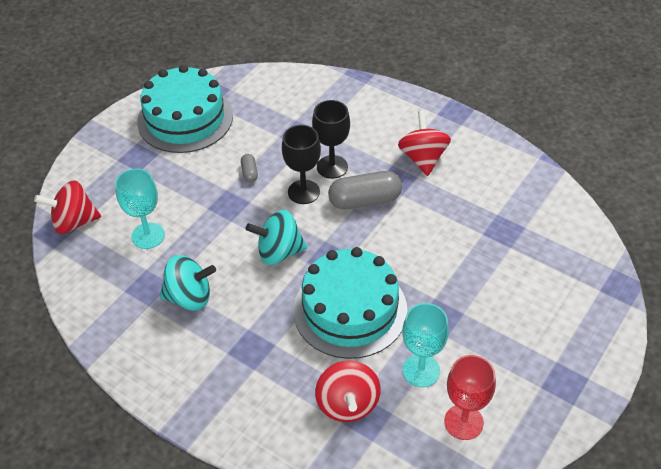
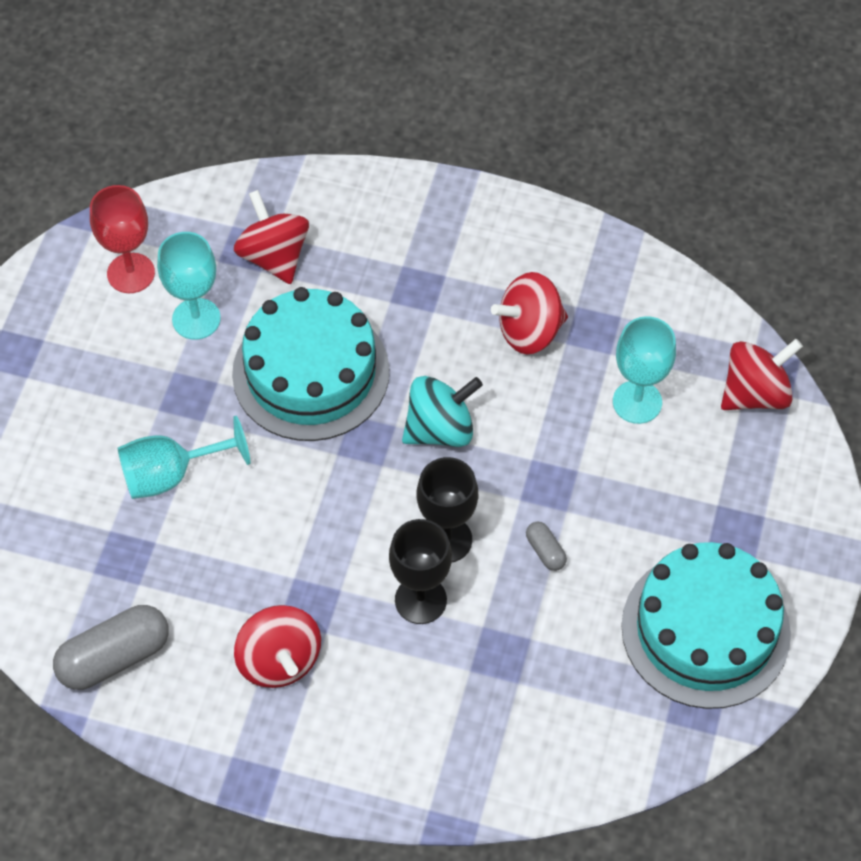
camera: 160 degrees right, 10 degrees up
turquoise spinning top [160,255,216,311] -> red spinning top [491,272,568,354]
grey capsule [328,171,402,210] -> grey capsule moved to [53,605,169,690]
none -> turquoise goblet [118,416,250,499]

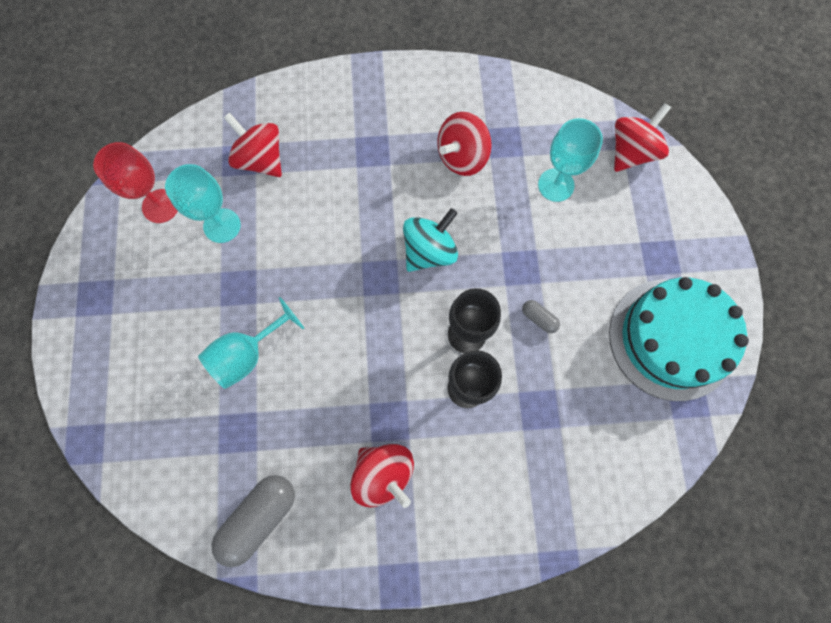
camera: 20 degrees left, 15 degrees up
turquoise cake [232,287,389,441] -> none

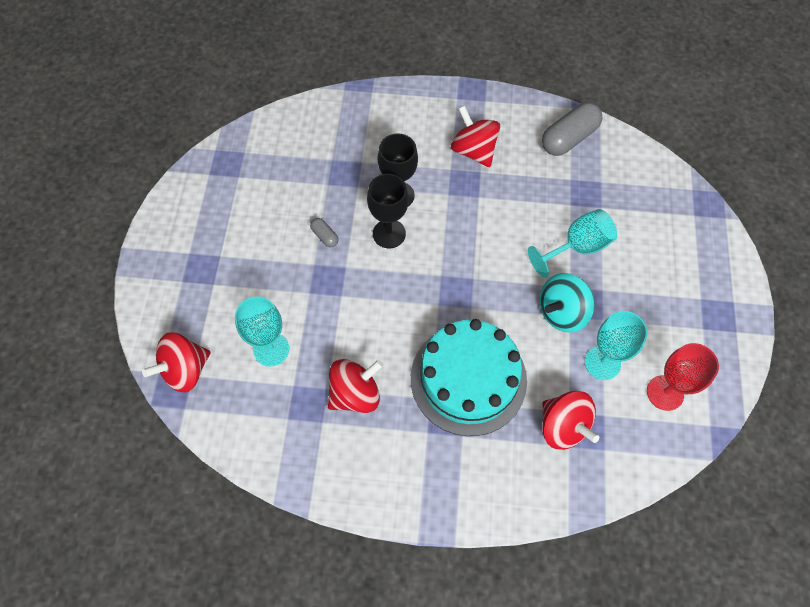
camera: 170 degrees left, 10 degrees down
turquoise spinning top [403,208,458,272] -> turquoise spinning top moved to [540,273,595,333]
turquoise cake [609,277,749,401] -> turquoise cake moved to [411,319,527,436]

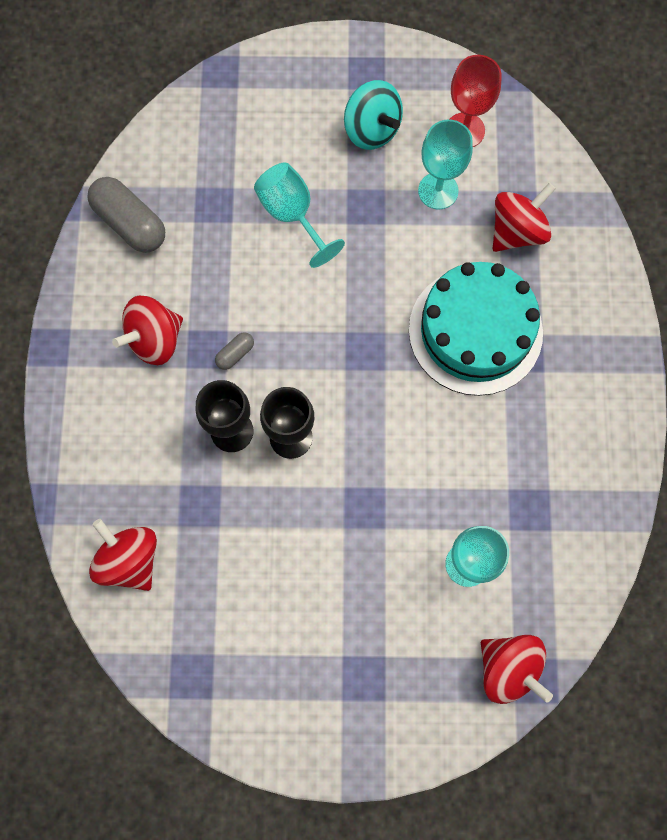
camera: 95 degrees left, 10 degrees up
grey capsule [310,218,338,247] -> grey capsule moved to [215,332,254,370]
red spinning top [328,359,383,413] -> red spinning top moved to [89,519,157,591]
turquoise spinning top [540,273,595,333] -> turquoise spinning top moved to [344,80,403,150]

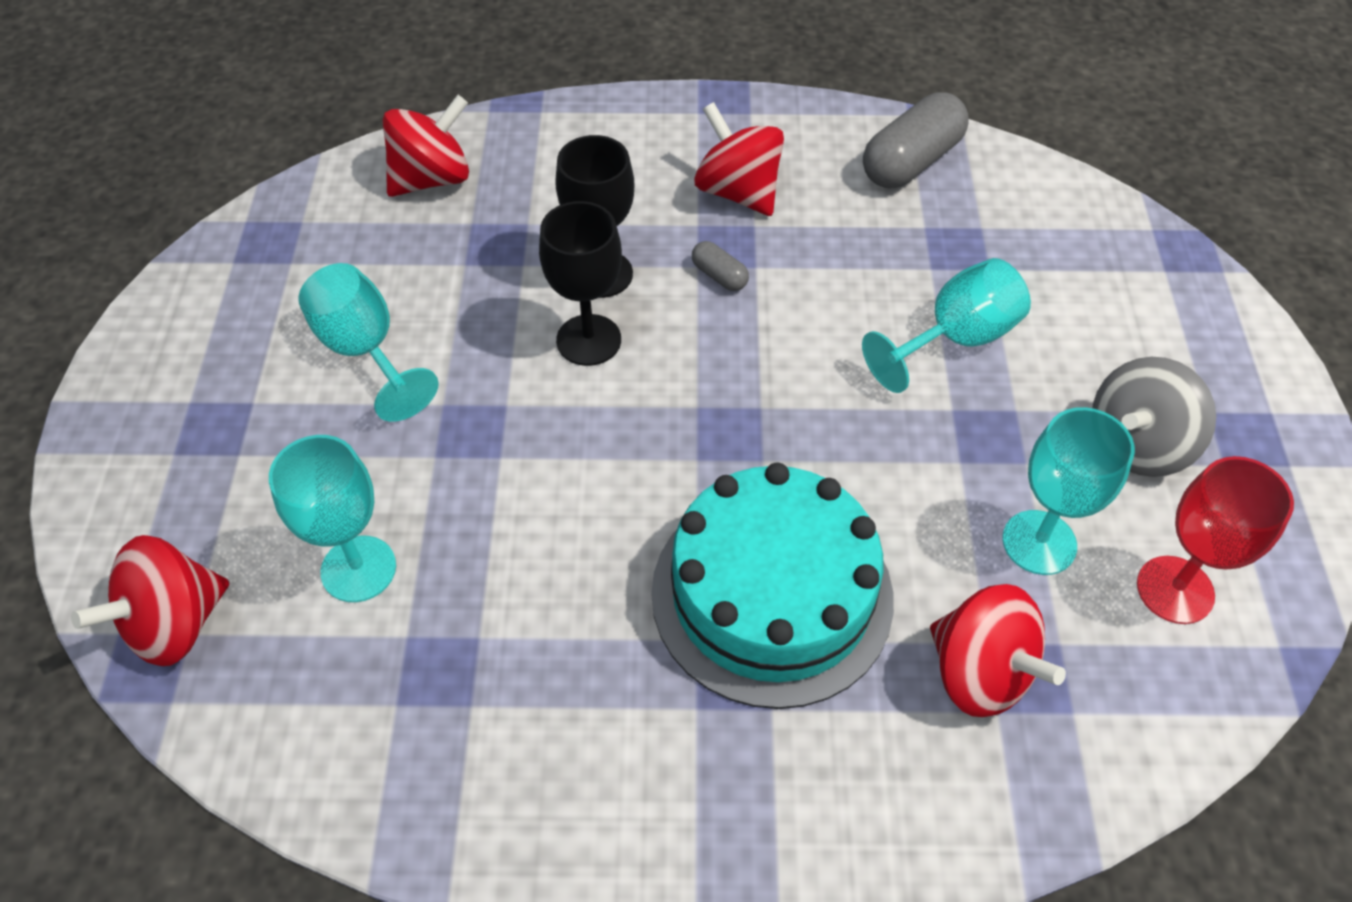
camera: 90 degrees right, 20 degrees down
turquoise spinning top [344,80,403,150] -> grey spinning top [1092,357,1216,477]
none -> turquoise goblet [298,263,439,422]

